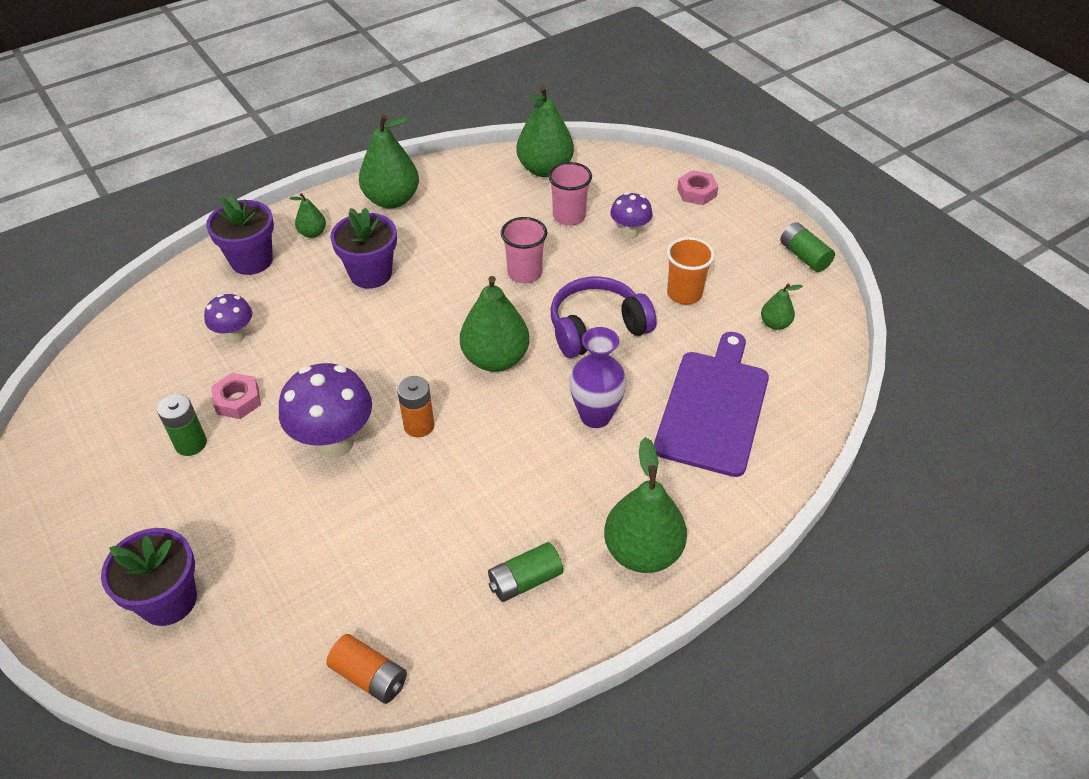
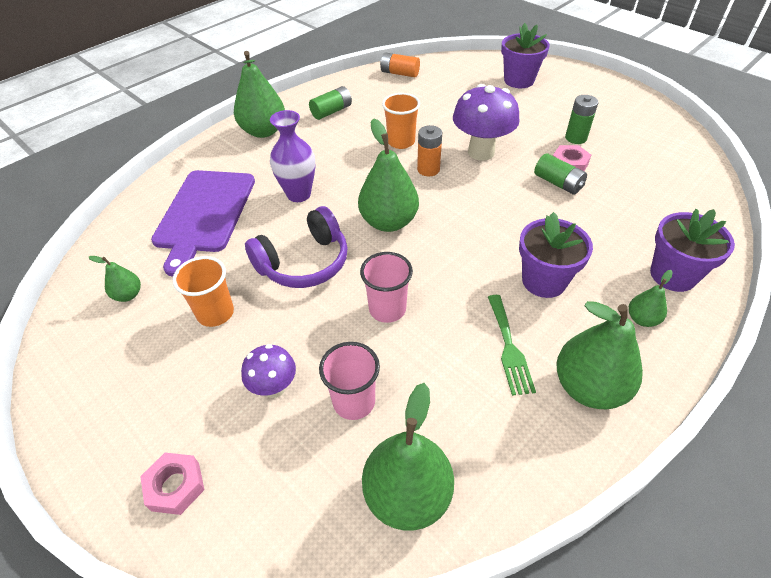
camera: 170 degrees right, 0 degrees up
purple mushroom [204,294,252,343] -> none
green battery [780,222,835,272] -> green battery moved to [534,153,587,195]
none -> orange cup [382,93,420,149]
none -> green fork [488,295,536,396]

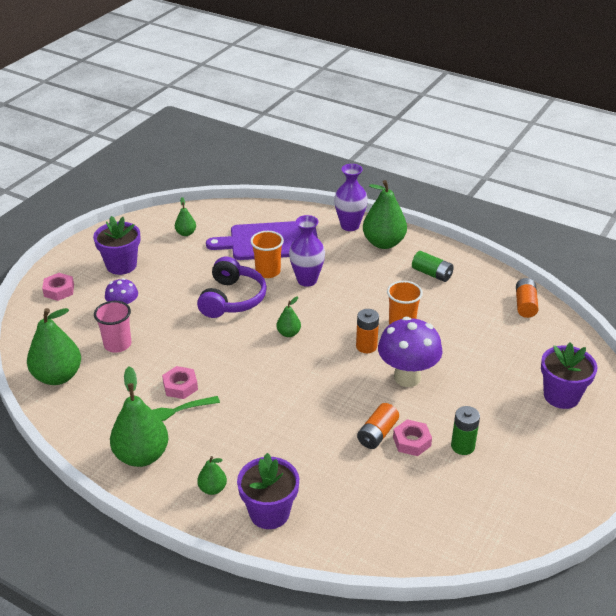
camera: 75 degrees right, 10 degrees down
orange cup [173,256,234,327] -> orange cup moved to [250,231,284,278]
purple headphones [245,206,348,288] -> purple headphones turned 120 degrees counterclockwise [197,257,267,318]
green pear [358,118,419,232] -> green pear [276,297,301,337], size x0.49
pink cup [360,252,413,323] -> none
purple flower pot [519,212,593,298] -> purple flower pot moved to [93,216,141,275]
green battery [534,153,587,195] -> orange battery [357,403,399,449]
none -> pink nut [162,366,198,399]
none -> purple vase [334,164,368,231]

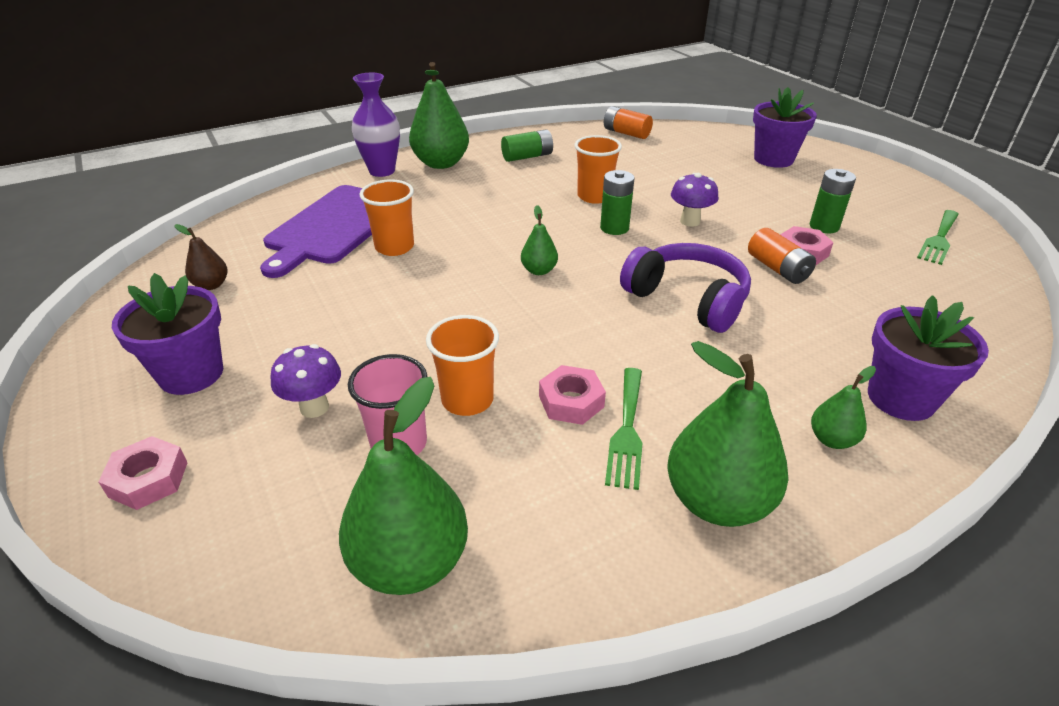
camera: 60 degrees left, 0 degrees up
green pear [175,197,196,236] -> brown pear [175,224,228,290]
purple headphones [197,257,267,318] -> purple headphones moved to [620,243,751,333]
purple vase [289,215,325,287] -> none
orange battery [356,309,379,353] -> green battery [600,170,635,235]
purple mushroom [378,317,443,387] -> purple mushroom [671,173,719,227], size x0.56
none -> orange cup [426,315,499,416]
none -> green fork [917,210,959,265]

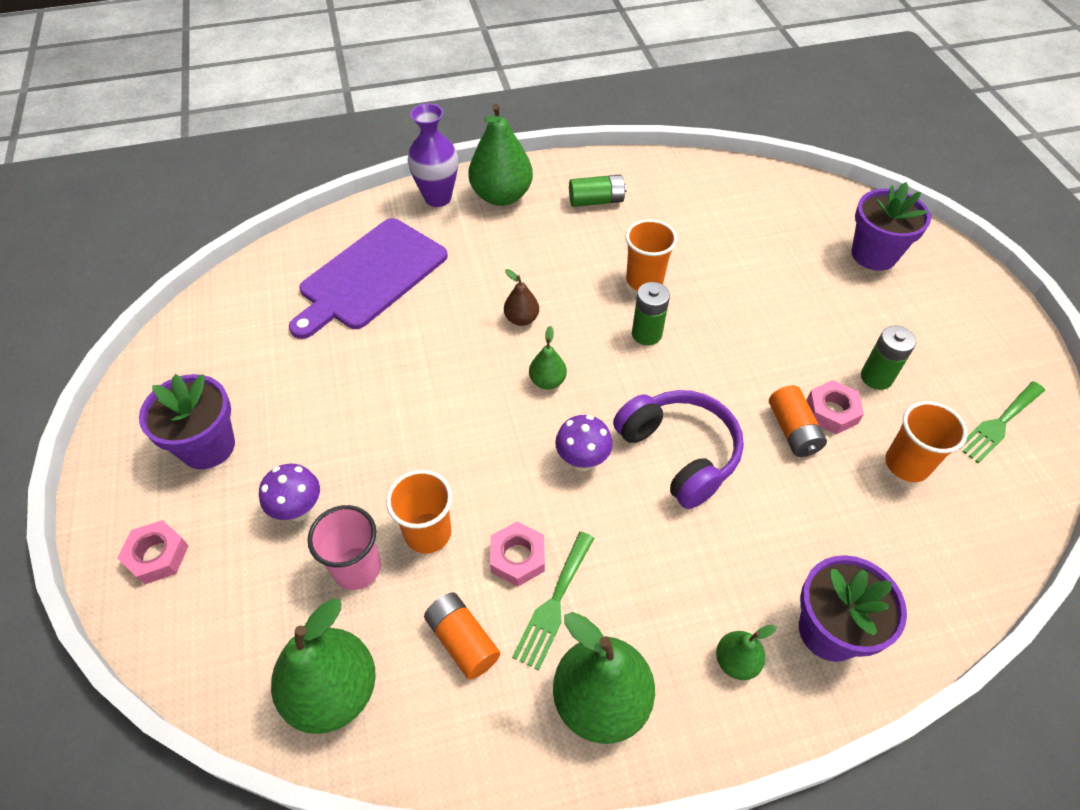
camera: 15 degrees right, 15 degrees up
brown pear [175,224,228,290] -> brown pear moved to [504,269,539,326]
orange cup [360,180,414,256] -> orange cup moved to [885,401,968,482]
orange battery [604,106,653,139] -> orange battery moved to [424,592,500,680]
purple mushroom [671,173,719,227] -> purple mushroom moved to [555,415,613,471]

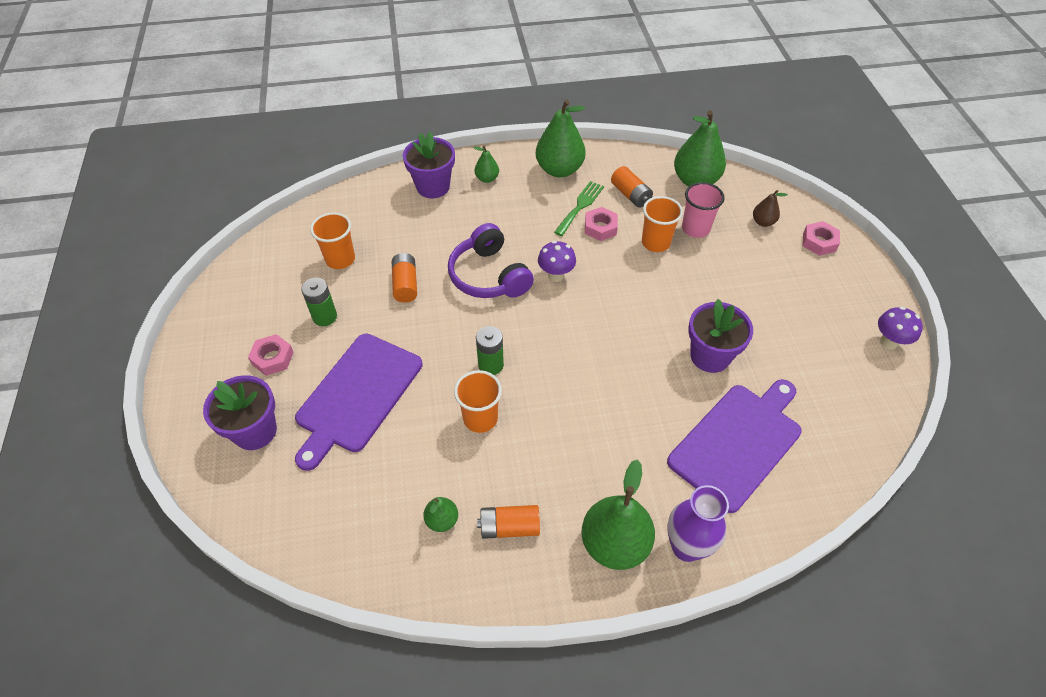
camera: 175 degrees left, 0 degrees up
purple flower pot [139,374,235,469] -> purple flower pot moved to [688,299,753,373]
purple mushroom [259,464,320,521] -> purple mushroom moved to [878,307,923,349]
brown pear [504,269,539,326] -> brown pear moved to [753,190,788,227]
green pear [529,326,567,389] -> green pear moved to [423,497,458,532]
green battery [569,174,627,207] -> orange battery [477,505,540,539]
pink nut [807,380,864,434] -> pink nut moved to [248,334,294,376]
green fork [959,381,1045,463] -> none
none -> purple cutting board [295,334,423,471]

